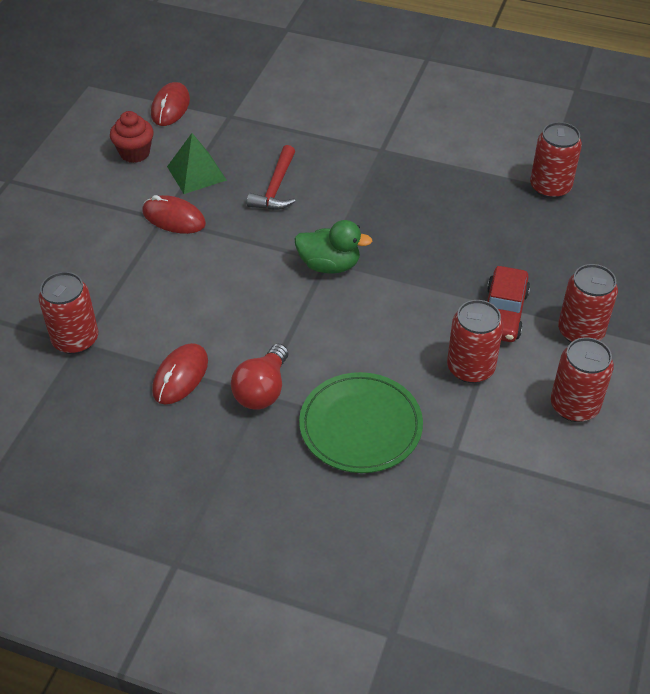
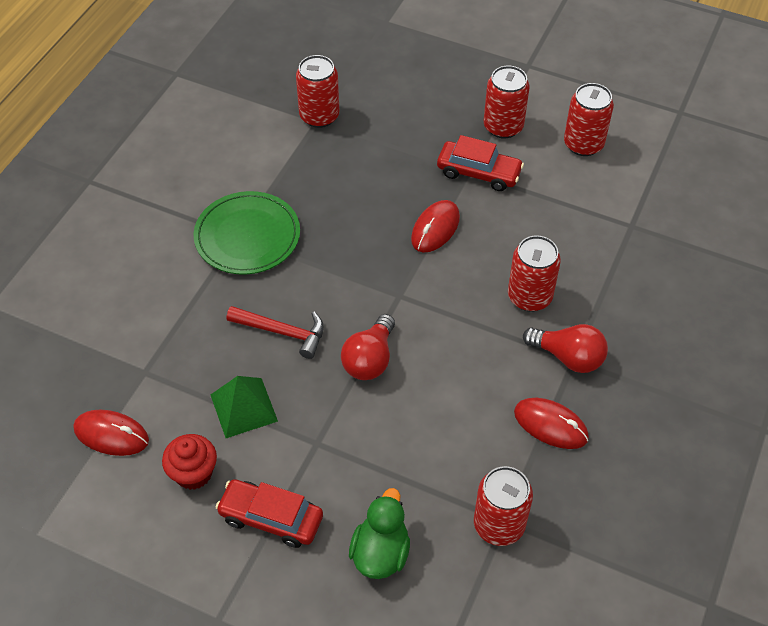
camera: 85 degrees left, 5 degrees up
red mouse [142,195,206,234] -> red mouse moved to [411,200,460,252]
green duck [294,220,372,274] -> green duck moved to [349,488,410,579]
green plate [299,372,423,473] -> green plate moved to [194,191,300,275]
red can [447,300,503,383] -> red can moved to [508,235,561,312]
none -> red car [215,479,323,548]
none -> red light bulb [341,314,395,380]

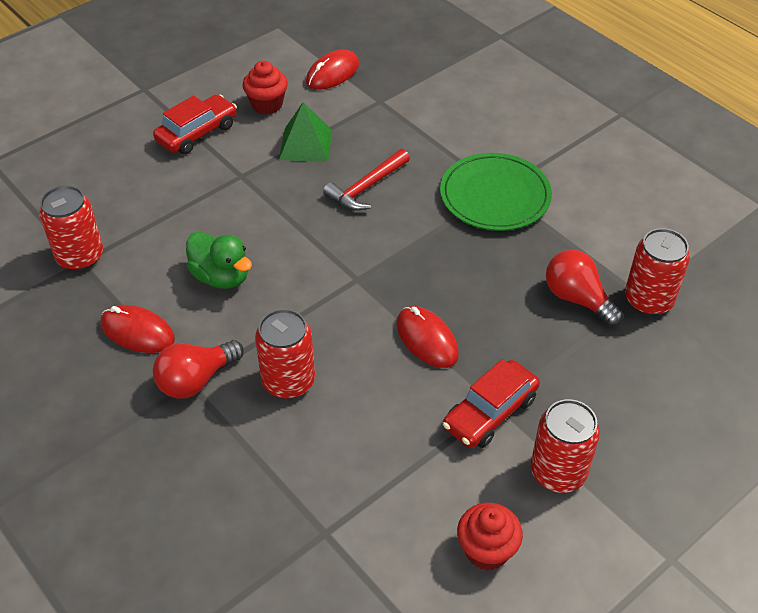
camera: 115 degrees right, 5 degrees down
red light bulb [341,314,395,380] -> red light bulb moved to [546,250,623,327]
green duck [349,488,410,579] -> green duck moved to [186,232,252,289]
red mouse [514,398,589,449] -> red mouse turned 60 degrees clockwise [101,305,175,353]
red can [564,83,614,156] -> red cupcake [457,503,523,570]

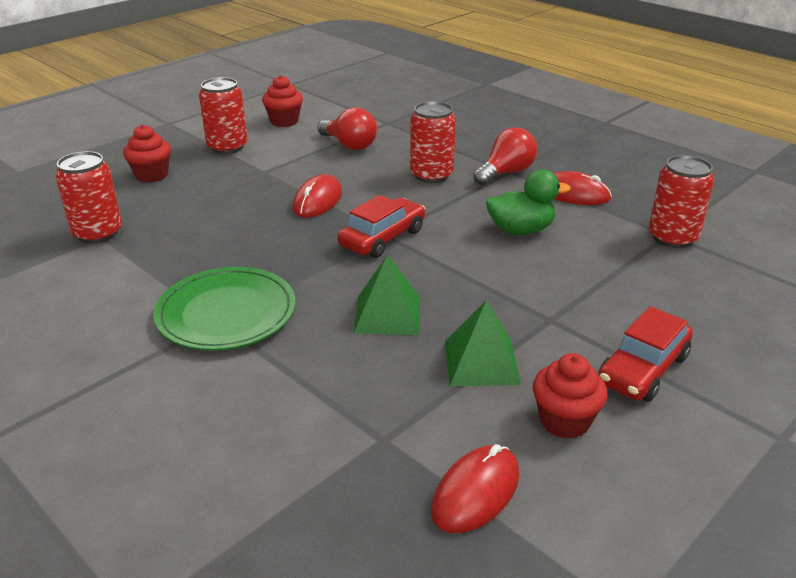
camera: 175 degrees right, 15 degrees down
green duck [186,232,252,289] -> green duck turned 135 degrees clockwise [486,169,571,235]
red hammer [323,149,410,211] -> green pyramid [353,255,420,335]
red mouse [397,306,459,368] -> red mouse turned 60 degrees clockwise [292,174,342,218]
red car [443,359,540,448] -> red car moved to [338,195,425,258]
red light bulb [546,250,623,327] -> red light bulb moved to [318,108,377,150]
none -> red cupcake [123,124,171,183]

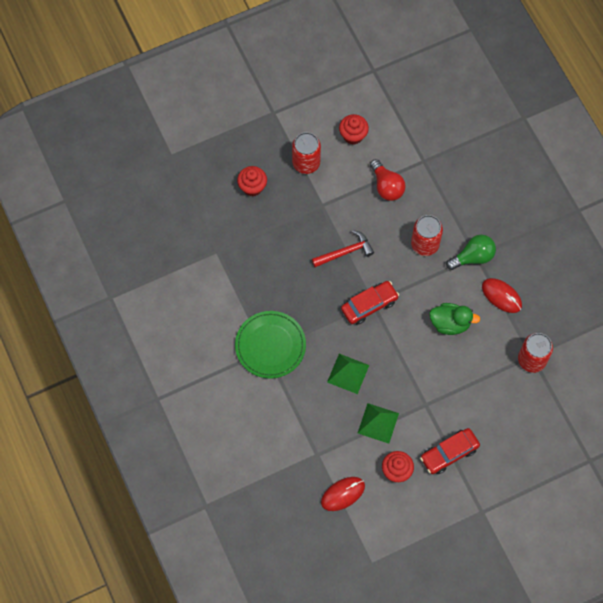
camera: 20 degrees right, 35 degrees up
red can [55,151,122,244] -> none
red mouse [292,174,342,218] -> red hammer [312,230,374,267]
red light bulb [473,127,537,186] -> green light bulb [446,235,496,270]

